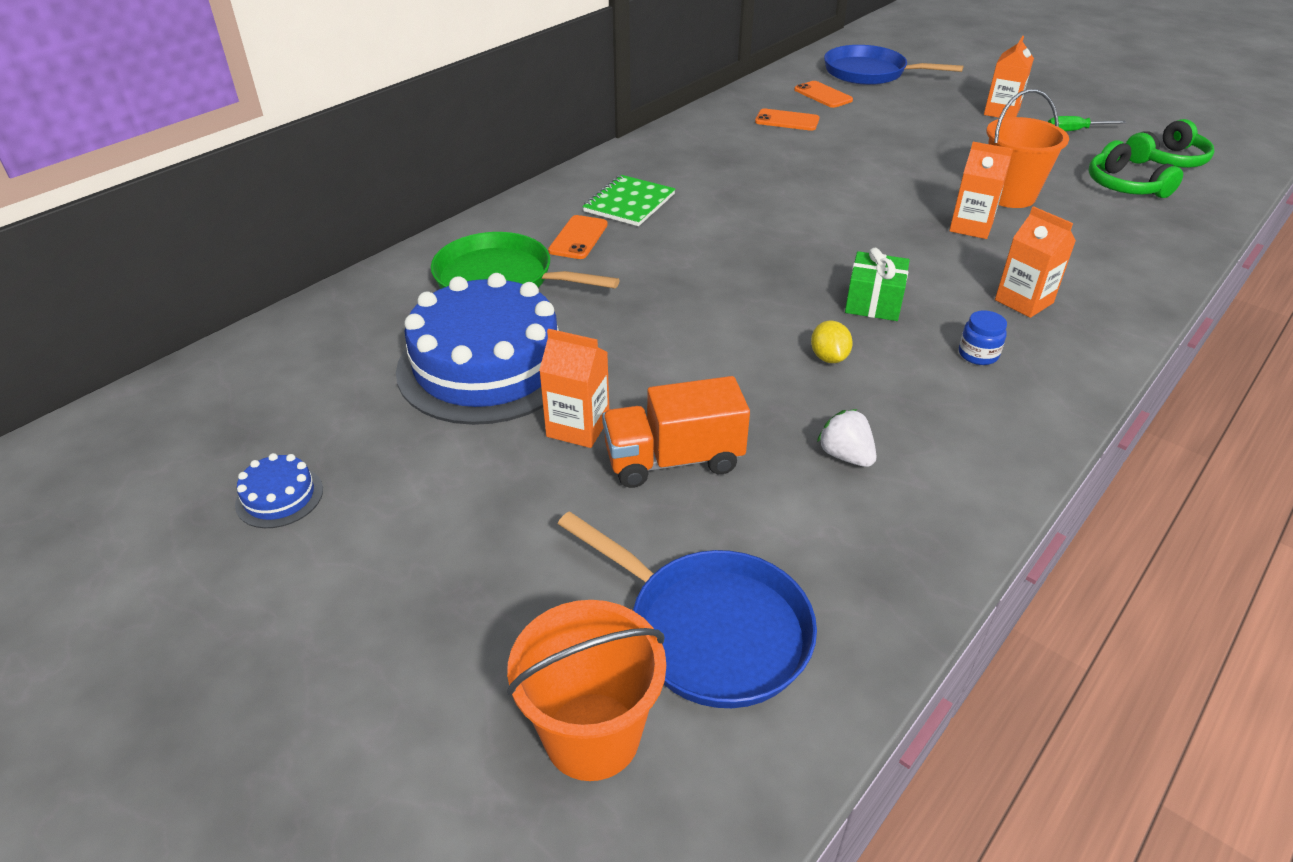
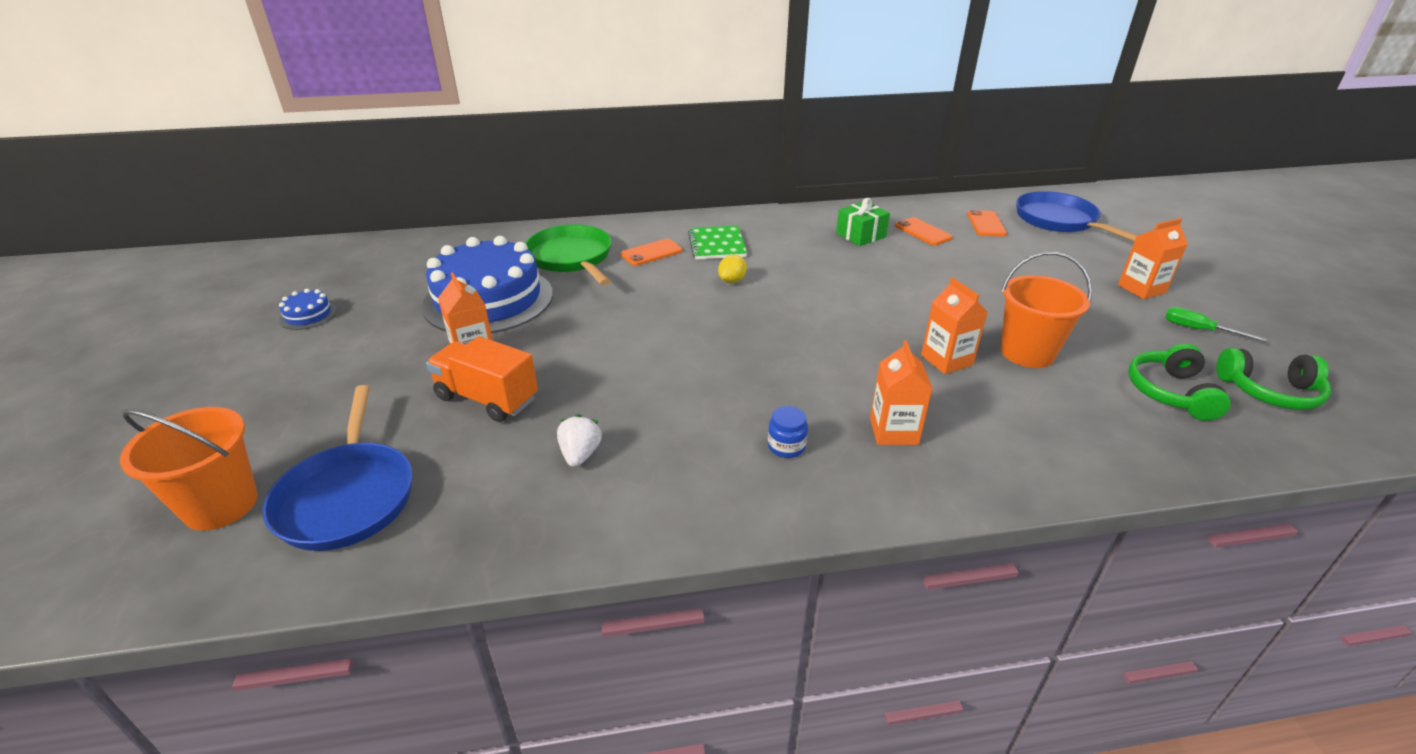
camera: 40 degrees right, 5 degrees down
green notebook [582,175,675,226] -> green notebook turned 75 degrees counterclockwise [688,226,747,259]
yellow lemon [811,321,853,363] -> yellow lemon moved to [718,255,747,283]
green gift [845,248,910,321] -> green gift moved to [836,198,890,246]

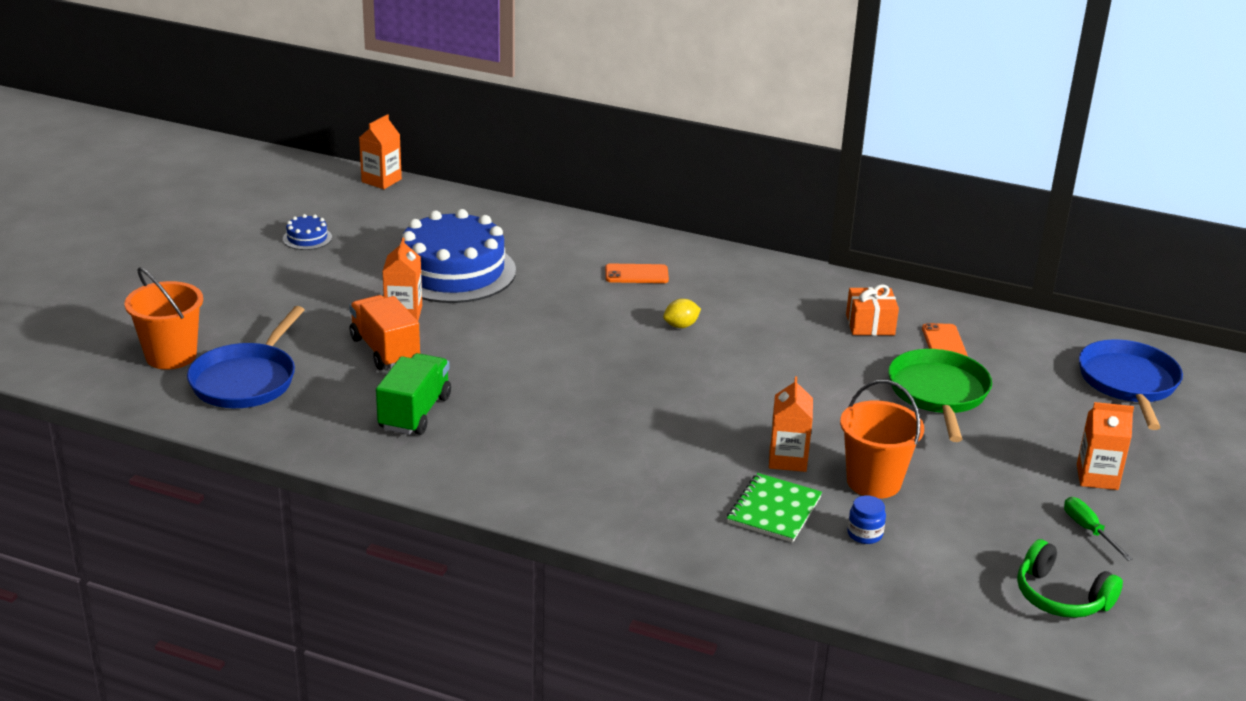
camera: 30 degrees right, 5 degrees down
green pan [525,225,611,285] -> green pan moved to [888,349,992,442]
white strawberry [557,414,602,467] -> green truck [376,353,451,435]
green notebook [688,226,747,259] -> green notebook moved to [727,473,822,543]
blue jar [768,406,808,458] -> blue jar moved to [847,496,886,544]
green gift [836,198,890,246] -> orange gift [846,284,899,336]
orange carton [870,340,933,445] -> orange carton moved to [359,114,402,189]
orange phone [967,210,1007,236] -> none
green headphones [1128,343,1231,421] -> none

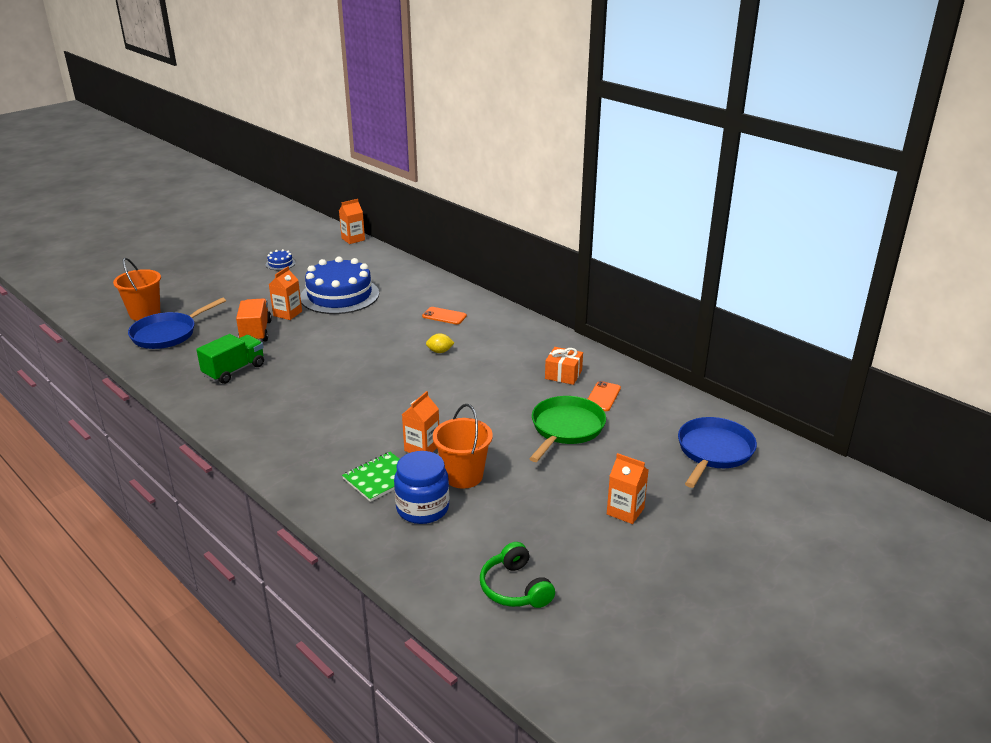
camera: 25 degrees right, 0 degrees up
blue jar [847,496,886,544] -> blue jar [394,451,449,524], size x2.07
green screwdriver [1064,497,1133,561] -> none

